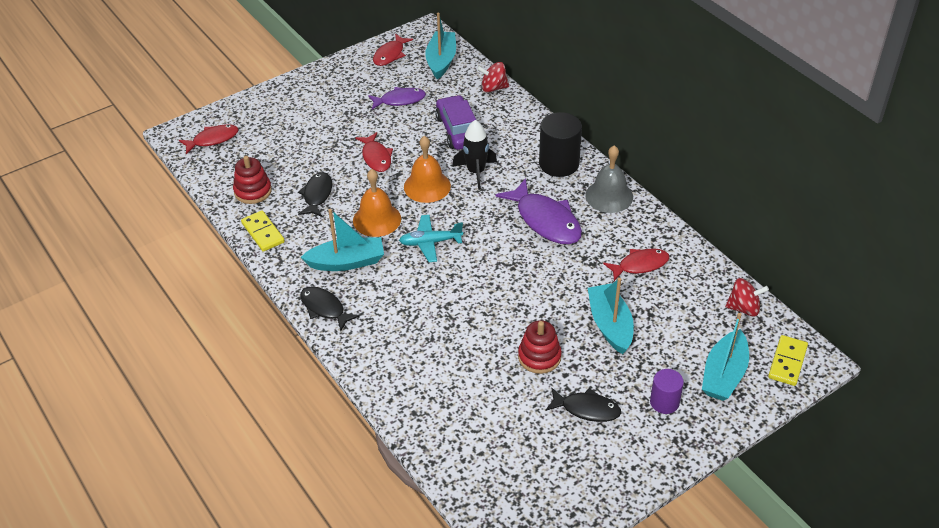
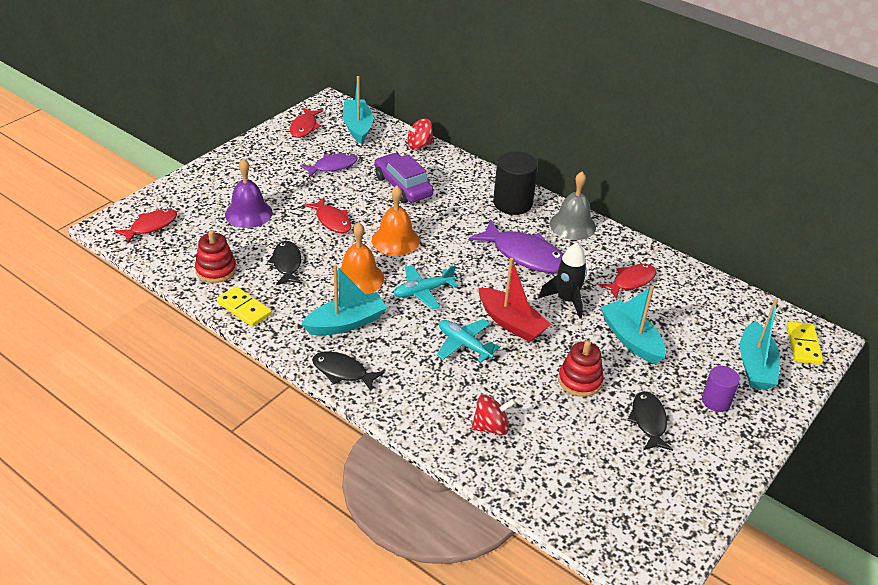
camera: 20 degrees left, 5 degrees down
black rocket [452,120,497,190] -> black rocket moved to [539,243,587,319]
black fish [545,388,621,422] -> black fish turned 90 degrees counterclockwise [627,391,673,451]
red spinning top [725,278,769,317] -> red spinning top moved to [471,395,516,435]
none -> purple bell [225,158,273,228]
none -> turquoise plane [437,319,500,362]
none -> red boat [479,258,551,342]

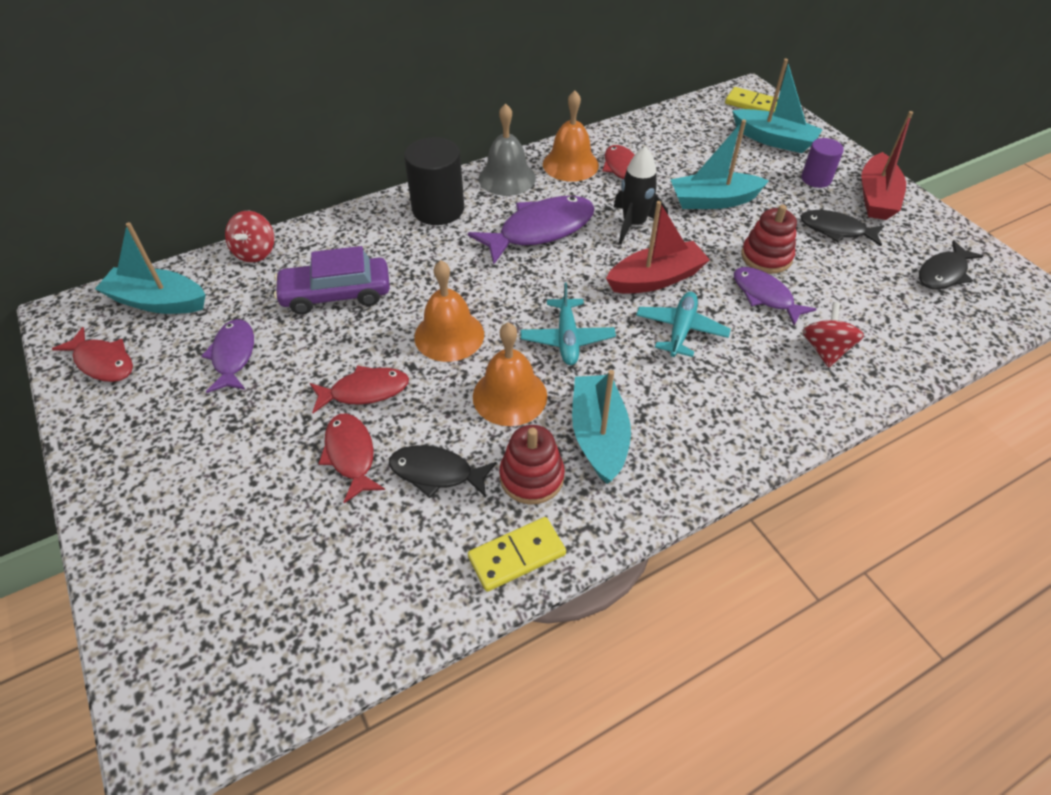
camera: 65 degrees left, 10 degrees up
red fish [114,209,177,243] -> red fish moved to [318,413,385,503]
red stacking toy [195,230,236,283] -> red stacking toy moved to [499,425,565,504]
purple bell [225,158,273,228] -> none
black fish [312,351,384,391] -> black fish moved to [919,240,983,289]
turquoise plane [437,319,500,362] -> turquoise plane turned 135 degrees clockwise [636,292,731,357]
none -> orange bell [543,90,599,182]
none -> purple fish [734,267,816,326]
none -> red boat [861,111,913,220]

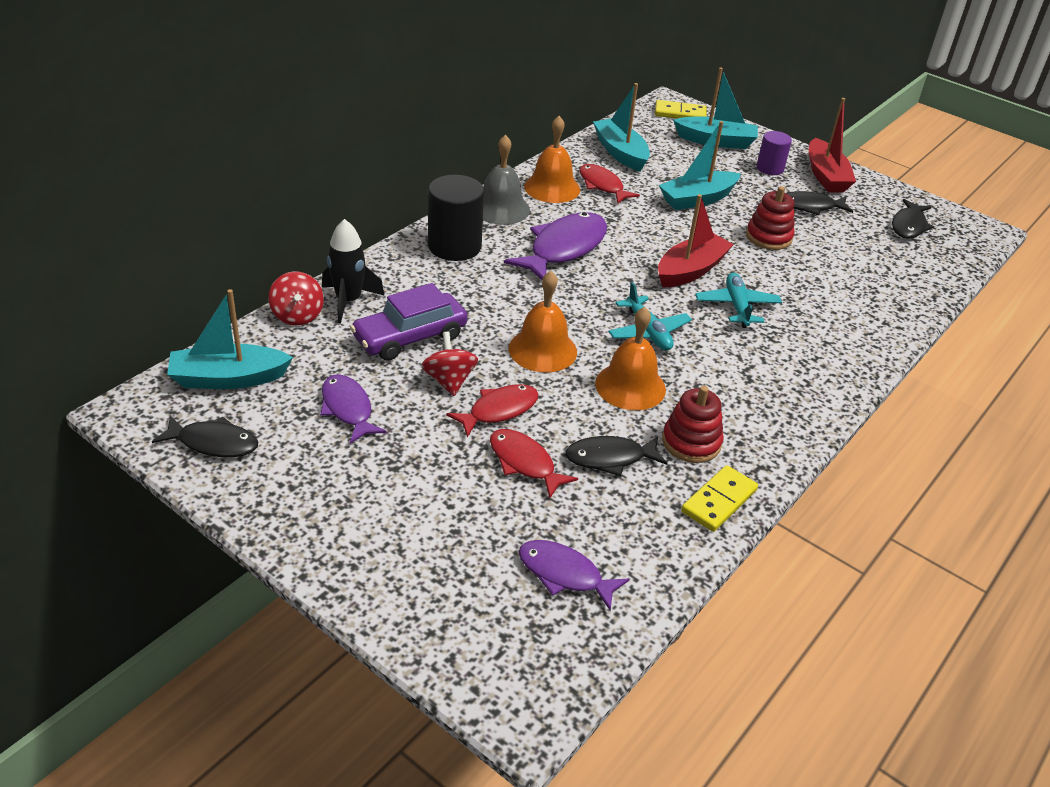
camera: 25 degrees left, 10 degrees down
red fish [52,327,133,382] -> black fish [152,415,258,457]
turquoise boat [572,370,631,484] -> turquoise boat moved to [593,83,650,172]
black rocket [614,147,668,244] -> black rocket moved to [322,219,385,323]
purple fish [734,267,816,326] -> purple fish moved to [519,540,629,611]
red spinning top [803,302,864,367] -> red spinning top moved to [421,332,478,396]

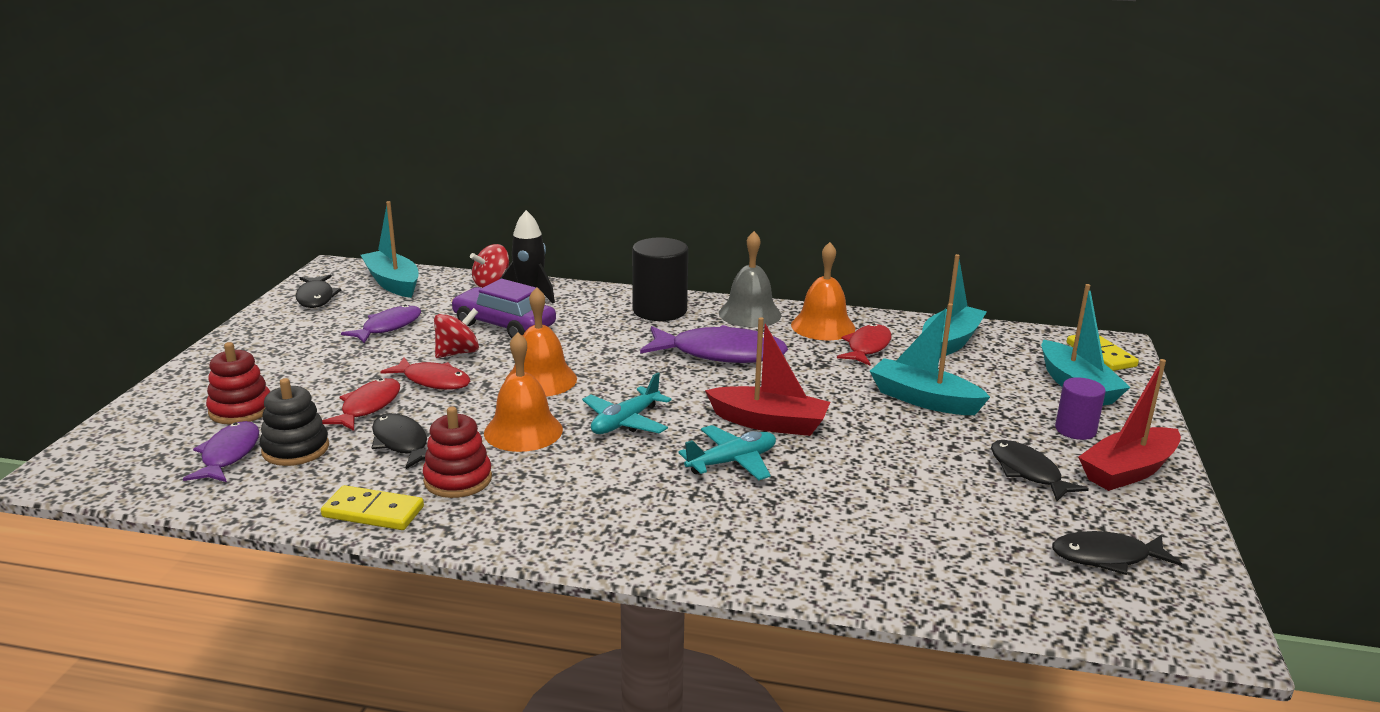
camera: 65 degrees right, 15 degrees down
red stacking toy [746,186,795,250] -> red stacking toy moved to [206,342,270,425]
none -> black stacking toy [260,378,329,466]

